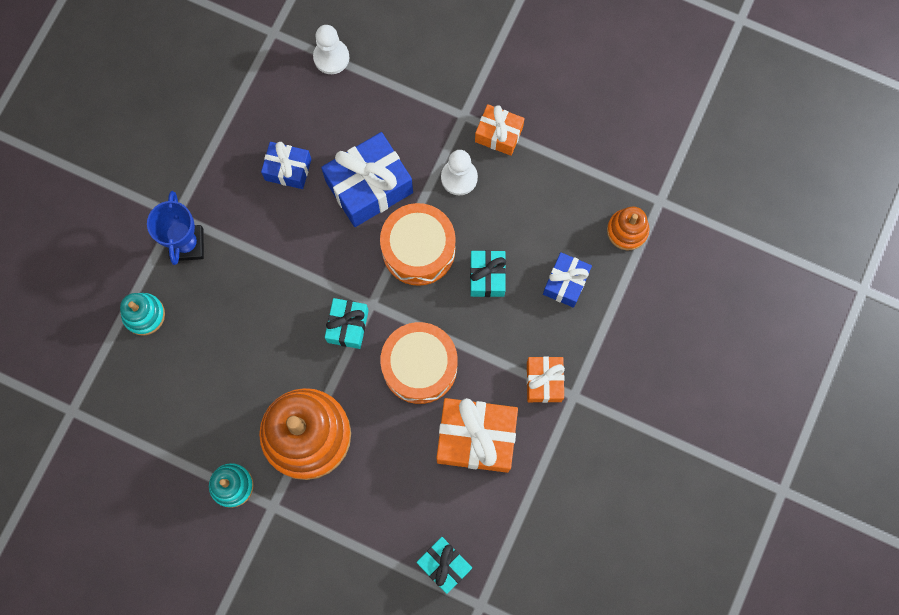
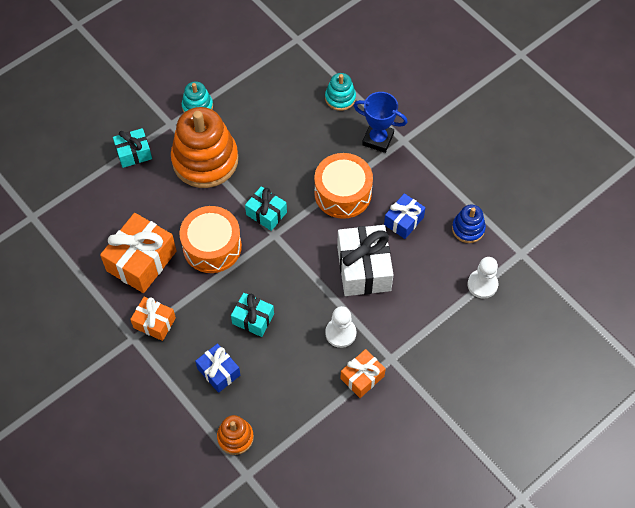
camera: 115 degrees right, 15 degrees down
blue gift [321,132,413,227] -> white gift [337,225,394,296]
orange drum [380,203,456,286] -> orange drum moved to [314,153,373,219]
turquoise gift [416,537,472,594] -> turquoise gift moved to [113,128,152,168]
none -> blue stacking toy [452,205,486,243]

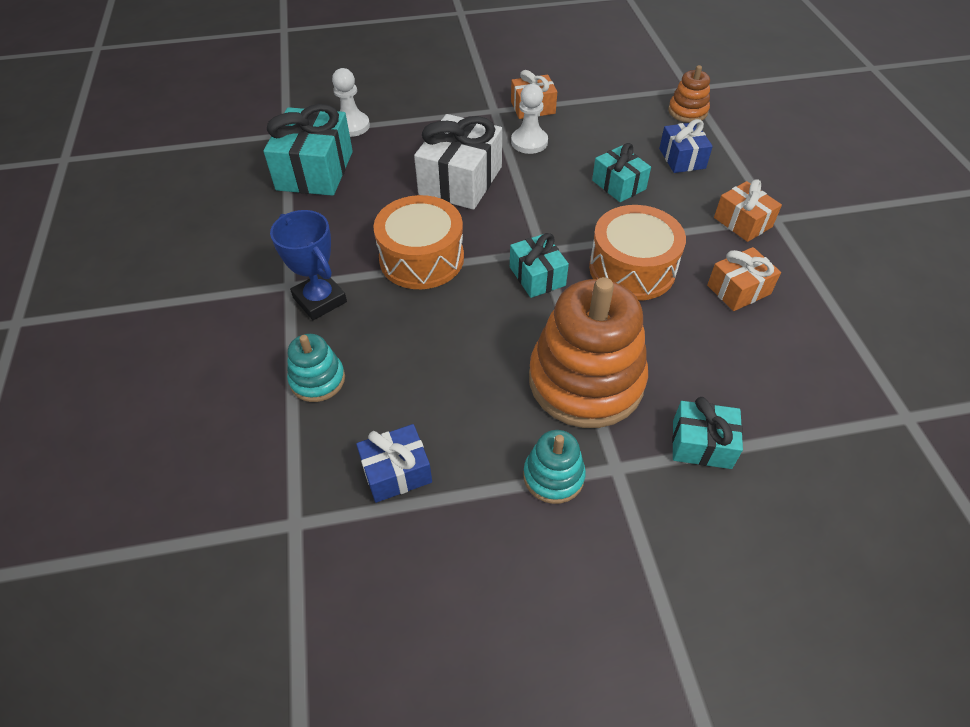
camera: 150 degrees left, 10 degrees down
orange gift [100,213,177,293] -> orange gift [707,247,781,311], size x0.58
blue gift [384,193,426,239] -> blue gift moved to [356,424,432,503]
blue stacking toy [452,205,486,243] -> turquoise gift [263,104,353,196]

